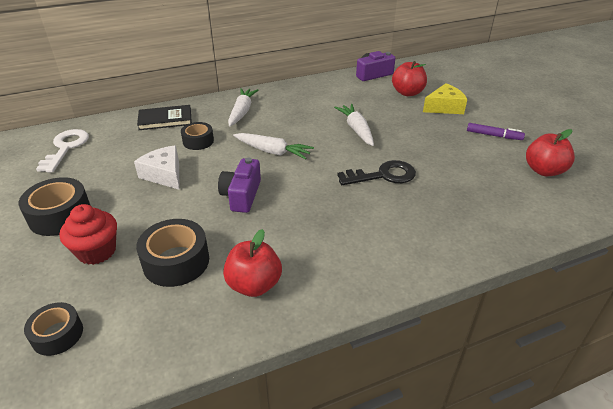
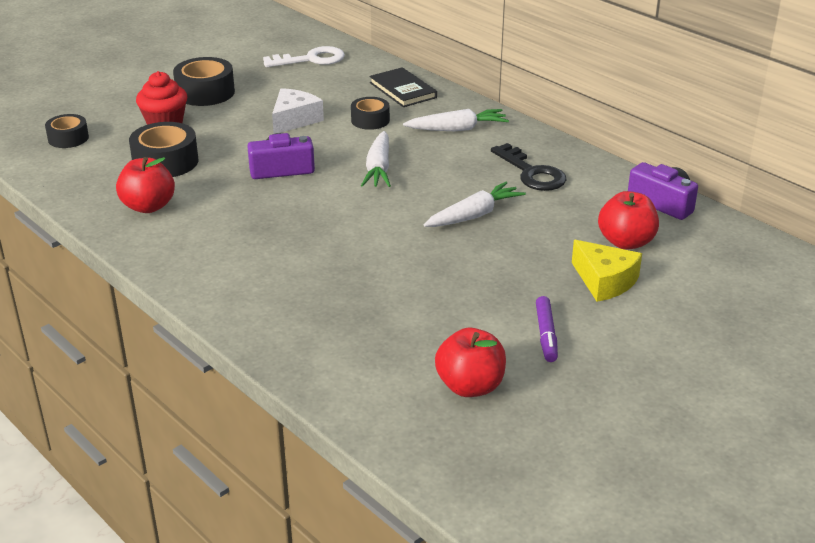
camera: 70 degrees right, 5 degrees down
black key [337,160,416,185] -> black key moved to [491,143,566,191]

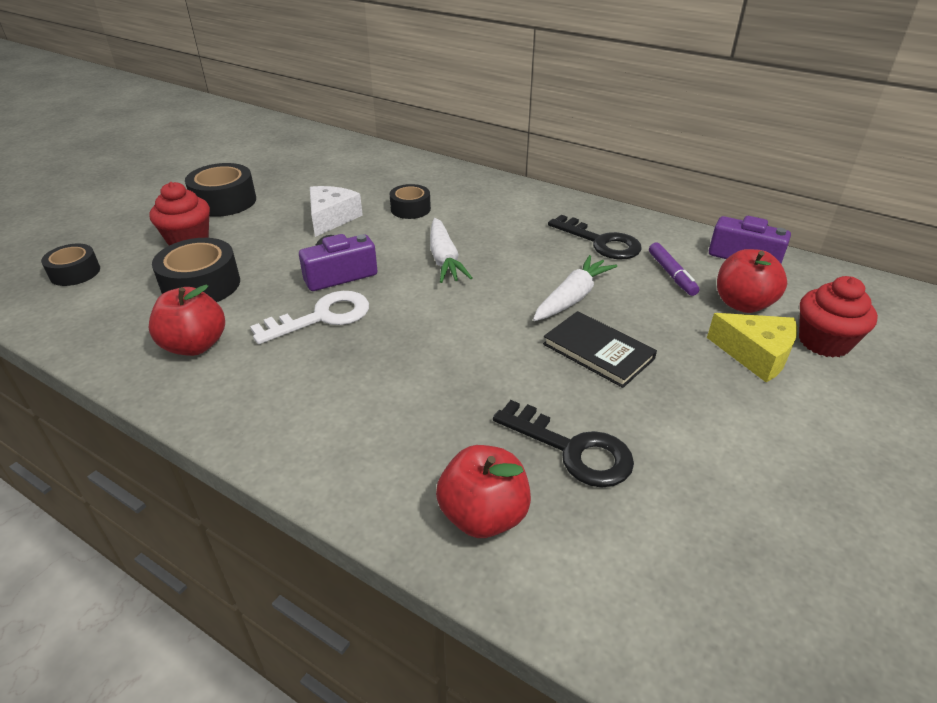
camera: 15 degrees left, 5 degrees up
white key [263,46,345,67] -> white key moved to [250,291,369,344]
black book [369,67,437,107] -> black book moved to [543,311,657,388]
white carrot [403,109,509,131] -> none
red apple [435,328,506,397] -> red apple moved to [436,445,531,538]
purple marker [536,296,558,362] -> purple marker moved to [649,243,699,296]
none -> black key [493,400,634,488]
none -> red cupcake [799,276,878,357]

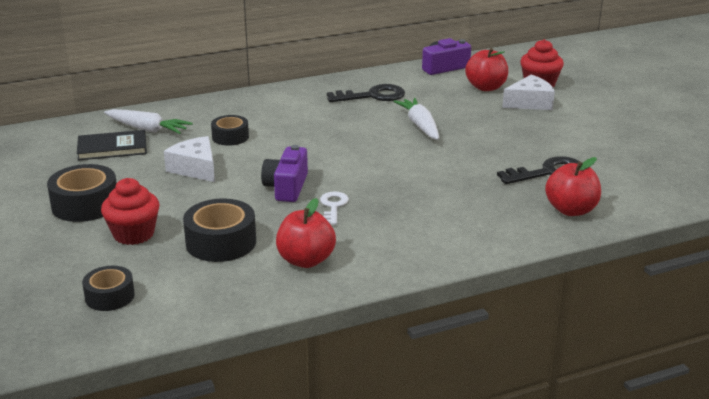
camera: 55 degrees left, 10 degrees down
white key [250,291,369,344] -> white key [320,191,349,225], size x0.64
white carrot [430,218,472,283] -> white carrot moved to [104,109,192,134]
black book [543,311,657,388] -> black book moved to [77,130,147,160]
purple marker [649,243,699,296] -> none
yellow cheese [707,313,797,382] -> white cheese [502,75,555,110]

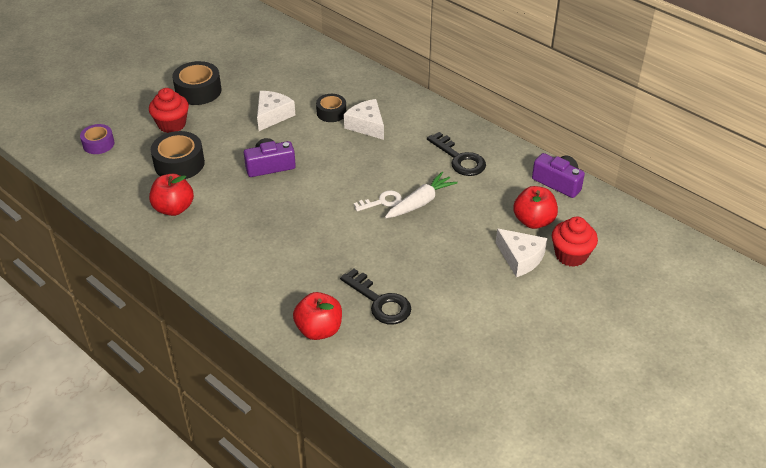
camera: 65 degrees right, 15 degrees up
black book [77,130,147,160] -> none
black tape [82,266,135,311] -> purple tape [80,124,115,154]
white carrot [104,109,192,134] -> none
white key [320,191,349,225] -> white key moved to [354,190,402,211]
none -> white cheese [344,99,384,140]

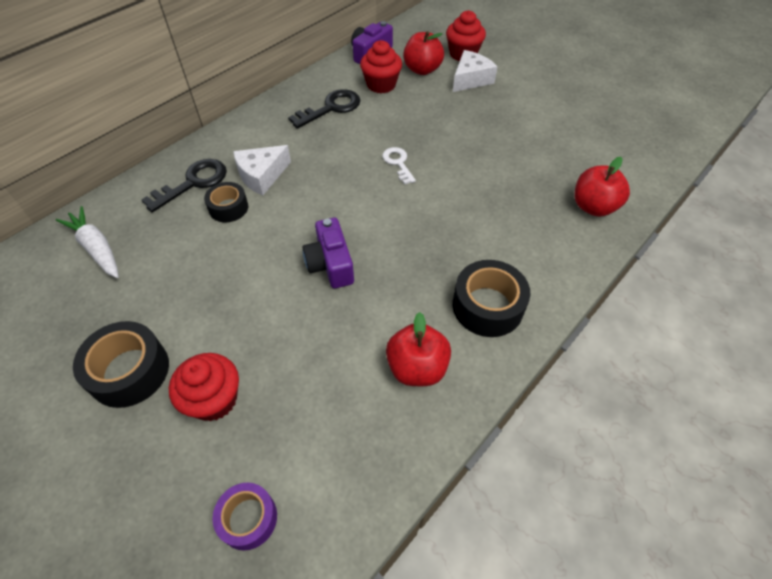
camera: 90 degrees left, 10 degrees up
black tape [151,131,205,179] -> black tape moved to [453,260,530,337]
white cheese [257,91,295,131] -> none
black key [340,269,411,324] -> black key moved to [141,159,227,212]
white carrot [385,172,458,218] -> white carrot moved to [56,206,119,278]
none -> red cupcake [360,40,402,93]

